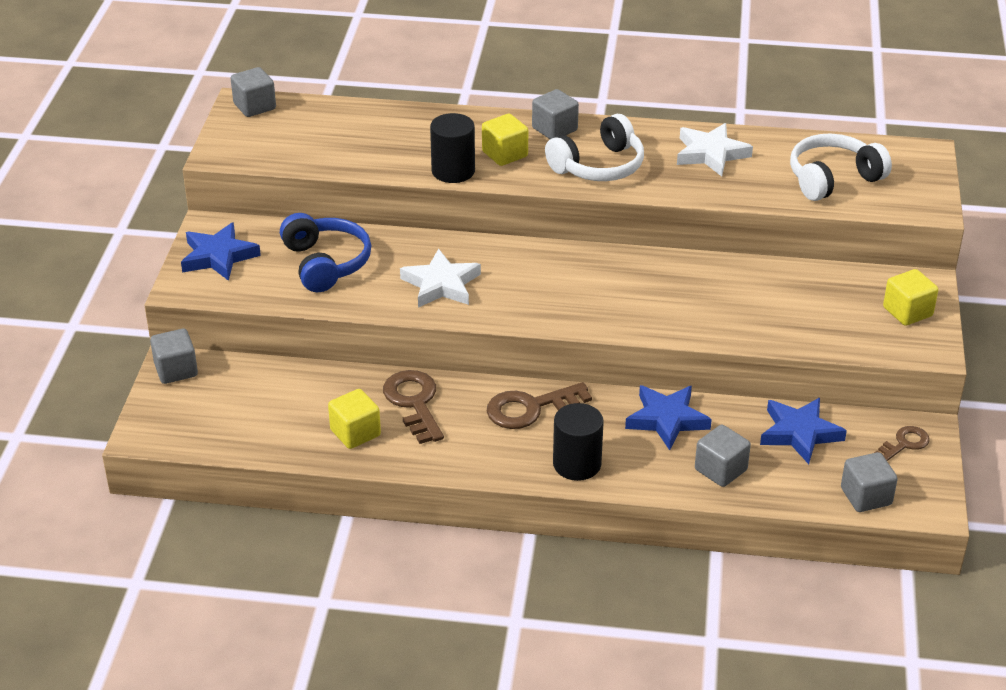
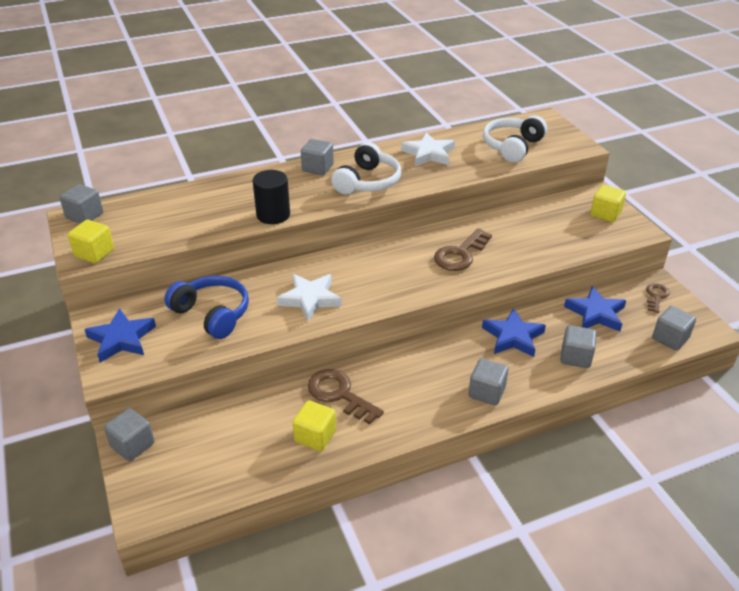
camera: 30 degrees left, 0 degrees up
yellow cube [482,114,528,166] -> yellow cube moved to [68,220,114,263]
brown key [487,382,592,429] -> brown key moved to [434,228,492,271]
black cylinder [553,403,604,481] -> grey cube [468,358,508,406]

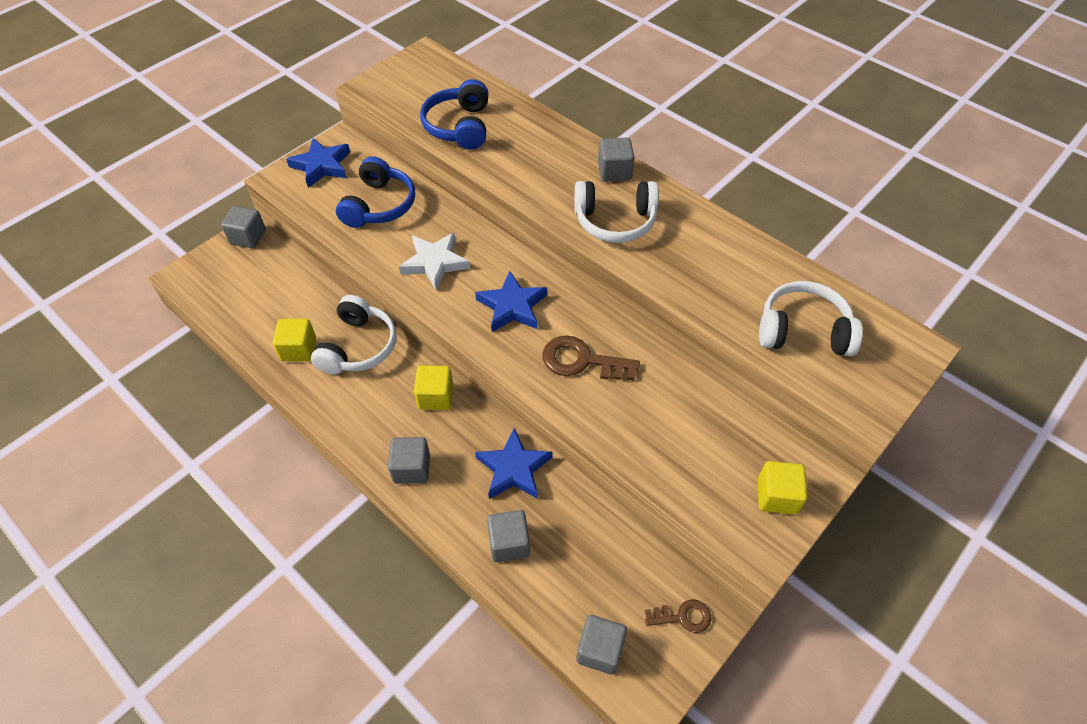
camera: 65 degrees right, 15 degrees up
grey cube [59,184,103,224] -> none
yellow cube [68,220,114,263] -> yellow cube moved to [414,365,453,410]
black cylinder [253,170,290,224] -> none
brown key [308,369,384,424] -> white headphones [311,295,396,375]
white star [401,132,455,166] -> none
blue star [564,286,626,331] -> blue star moved to [475,271,547,332]
none -> blue headphones [420,79,488,150]

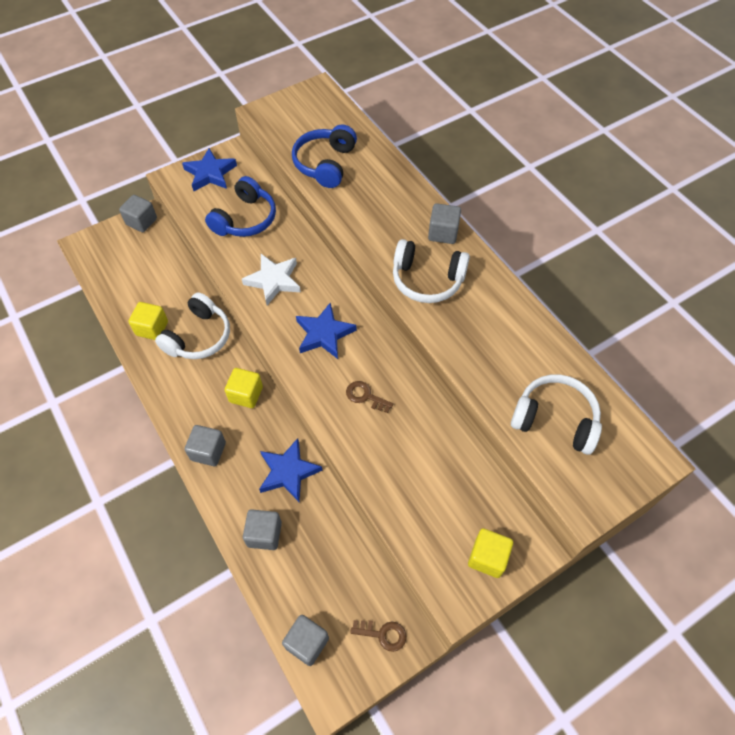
camera: 15 degrees right, 5 degrees up
brown key [543,335,640,380] -> brown key [346,381,394,413], size x0.60

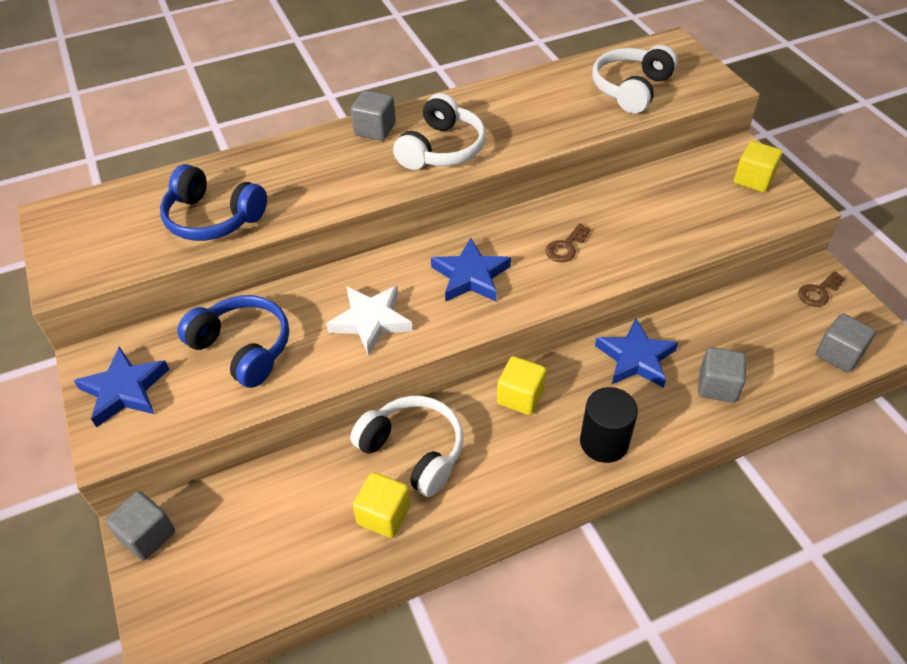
camera: 80 degrees left, 10 degrees down
grey cube [184,425,226,466] -> black cylinder [580,387,638,463]
brown key [350,620,407,652] -> brown key turned 150 degrees counterclockwise [798,271,845,307]

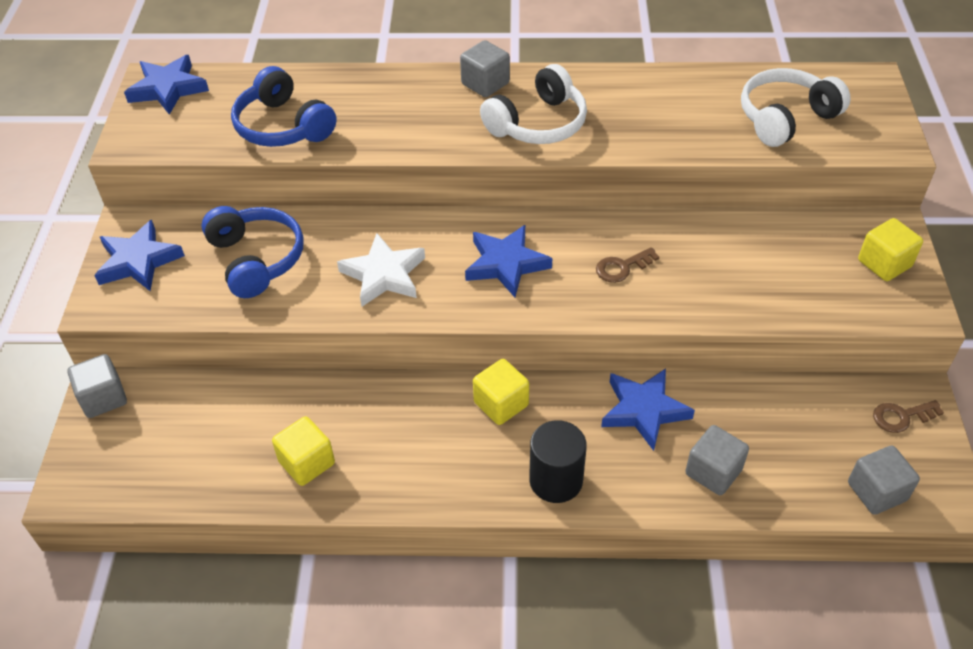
camera: 25 degrees right, 0 degrees up
white headphones [350,396,463,497] -> none
none -> blue star [124,55,209,115]

